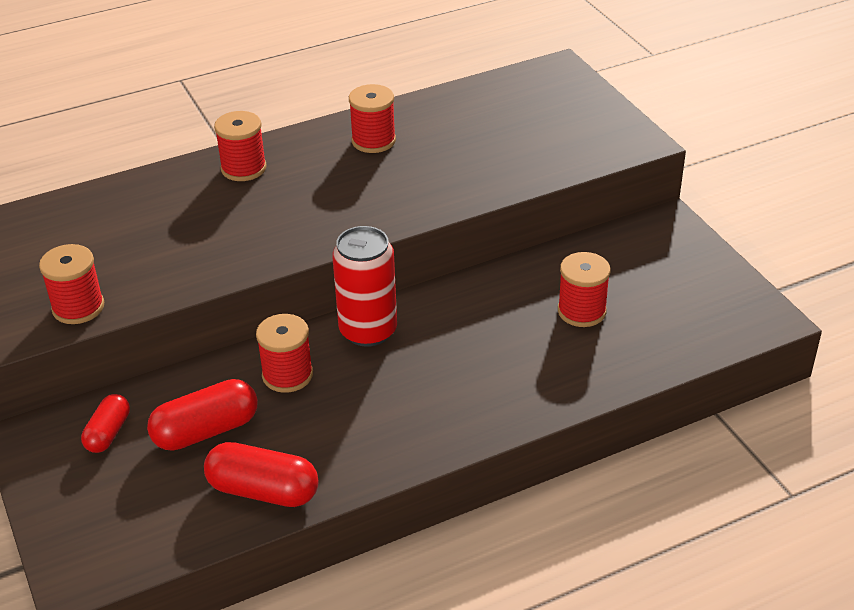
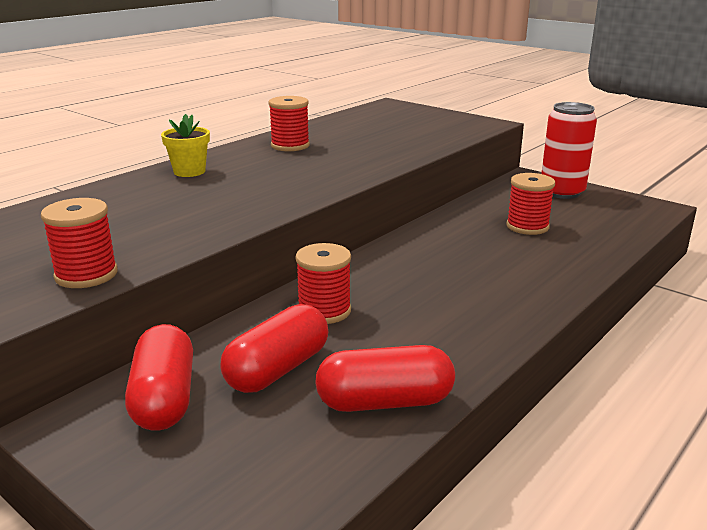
camera: 25 degrees left, 15 degrees down
red capsule [81,394,130,453] -> red capsule [125,324,193,431], size x1.60
red spool [214,111,267,181] -> yellow flower pot [161,114,210,177]
red can [332,226,397,347] -> red can moved to [541,102,597,199]

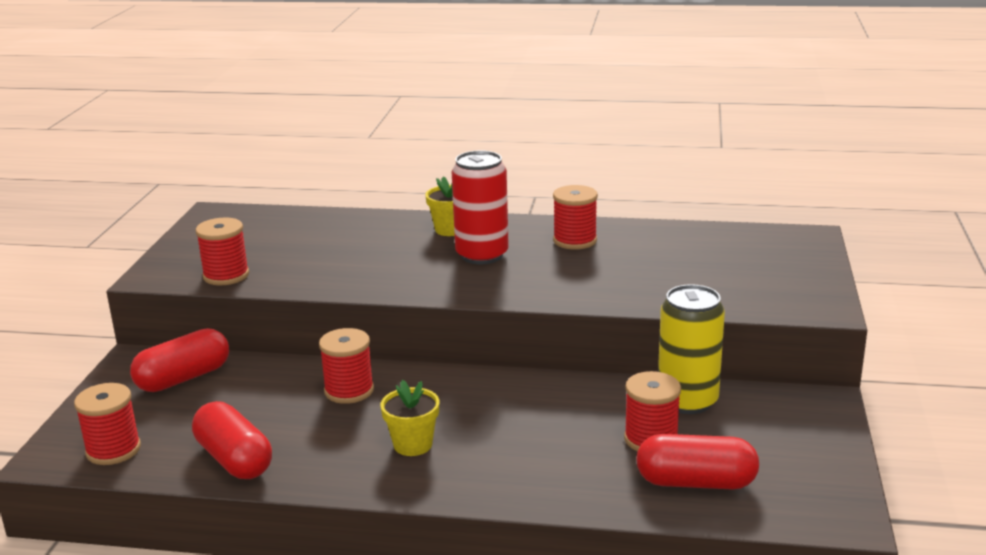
camera: 60 degrees right, 0 degrees up
red capsule [220,304,329,393] -> red capsule moved to [636,434,759,490]
red can [541,102,597,199] -> red can moved to [451,150,509,264]
none -> red spool [74,383,141,465]
none -> yellow flower pot [380,380,439,456]
none -> yellow can [658,284,725,414]

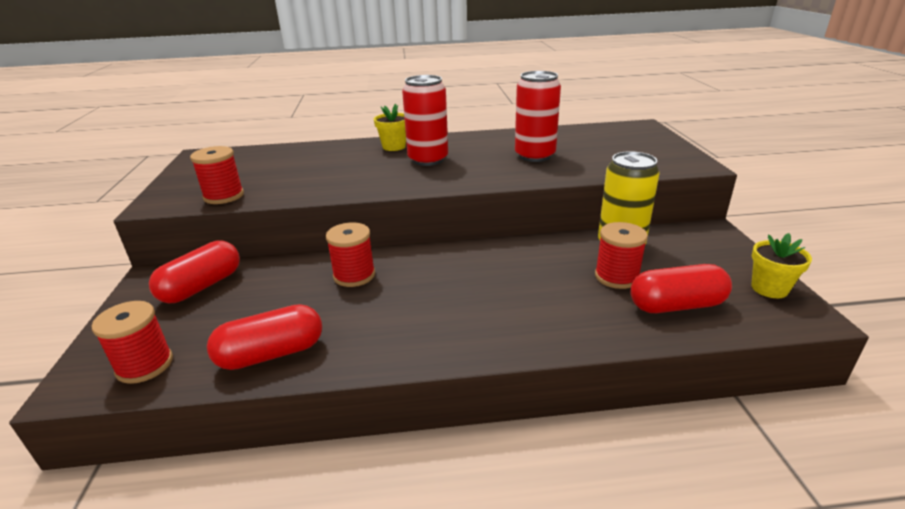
camera: 15 degrees left, 5 degrees up
red capsule [192,401,272,479] -> red capsule turned 60 degrees counterclockwise [207,304,322,370]
yellow flower pot [380,380,439,456] -> yellow flower pot moved to [751,233,812,298]
red spool [553,185,598,250] -> none
none -> red can [515,71,561,162]

